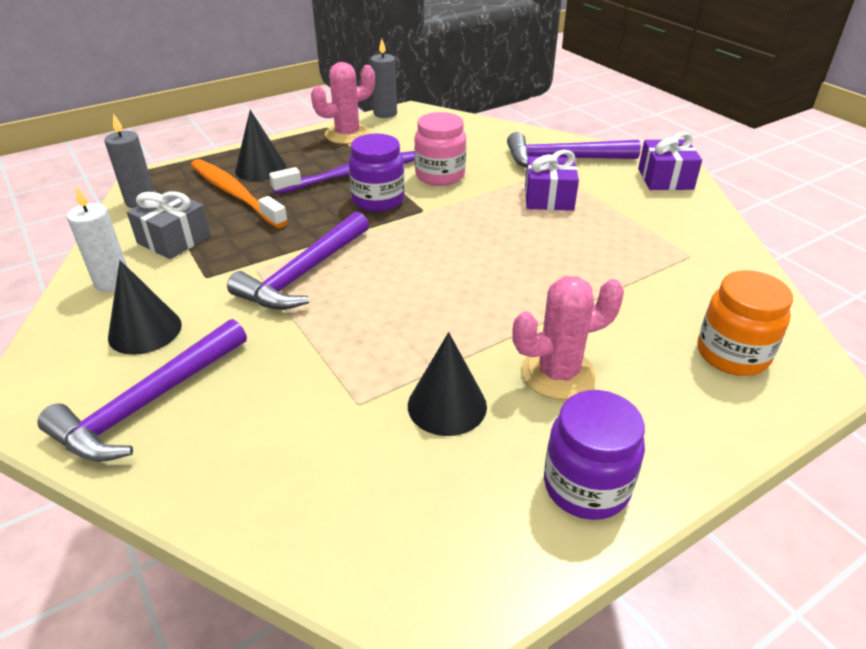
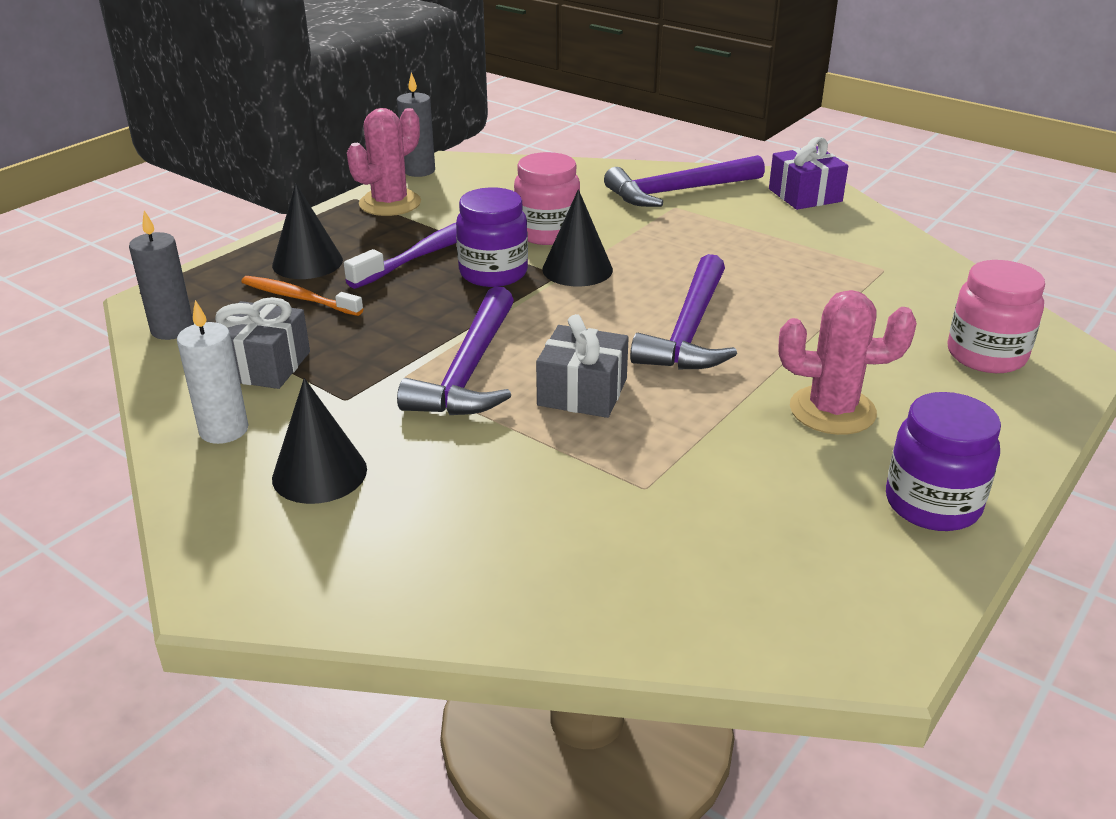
camera: 20 degrees left, 5 degrees down
purple hammer [38,319,247,462] -> purple hammer moved to [630,254,737,370]
orange toothbrush [191,159,288,228] -> orange toothbrush [241,276,363,316], size x0.63
black cone [408,332,487,436] -> black cone moved to [542,189,613,287]
pink cactus [512,276,624,400] -> pink cactus turned 45 degrees clockwise [779,290,917,435]
purple gift [525,150,579,211] -> none
orange jar [698,270,793,376] -> pink jar [947,260,1045,373]
none -> grey gift [536,314,629,418]

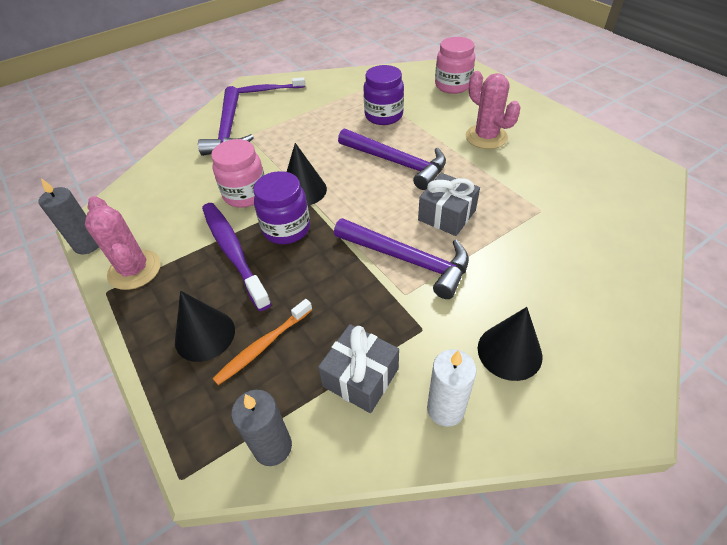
camera: 70 degrees left, 15 degrees up
purple gift [769,137,848,210] -> purple toothbrush [237,77,305,93]
pink cactus [779,290,917,435] -> pink cactus turned 60 degrees counterclockwise [466,71,521,149]
purple jar [886,392,1001,531] -> purple jar moved to [363,65,404,125]

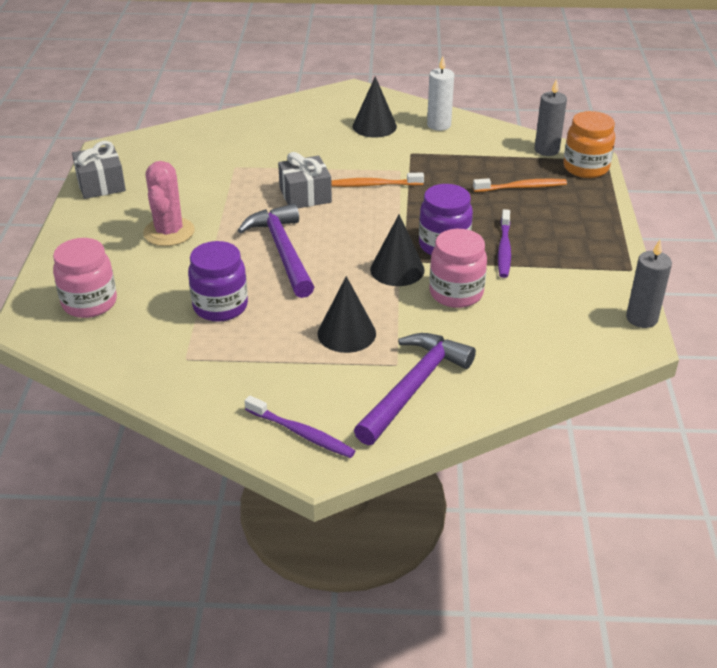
camera: 145 degrees left, 10 degrees down
pink cactus [85,196,161,290] -> none
black cone [175,291,235,362] -> black cone moved to [317,276,376,353]
purple toothbrush [202,203,271,311] -> purple toothbrush [498,209,511,278], size x0.63
grey gift [318,324,399,413] -> grey gift moved to [72,141,126,199]
purple hammer [334,218,469,299] -> orange toothbrush [331,173,424,187]
none -> orange jar [564,111,615,178]

